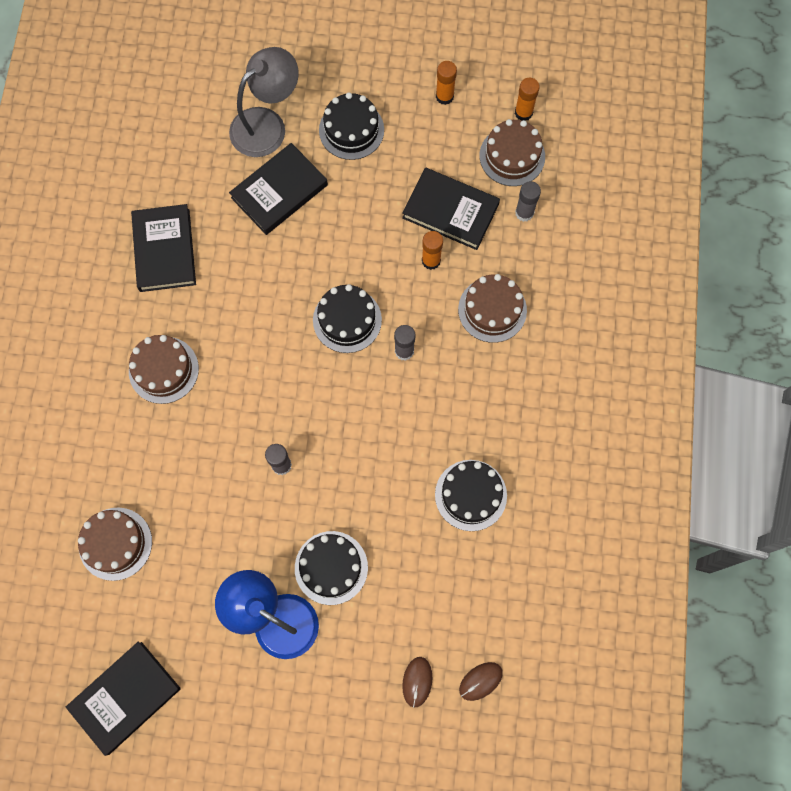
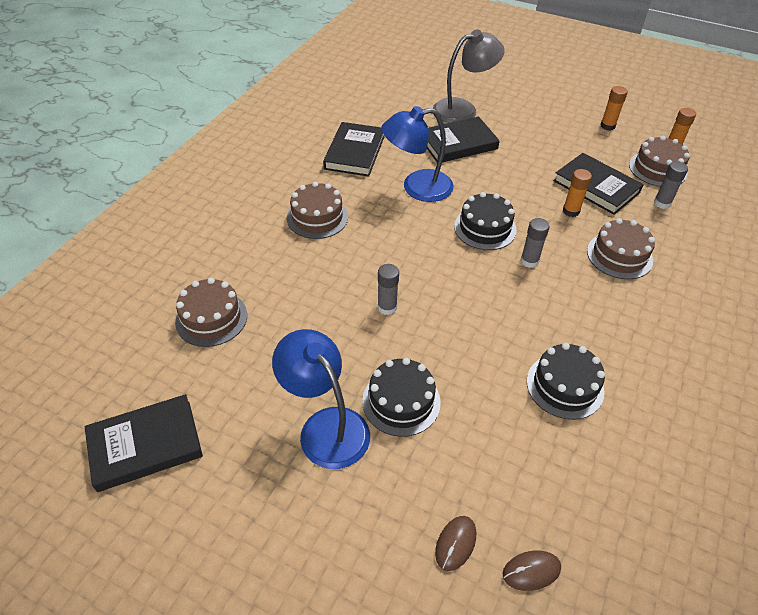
camera: 20 degrees right, 25 degrees down
black cake [319,92,384,160] -> none
none -> blue lamp [381,106,454,202]

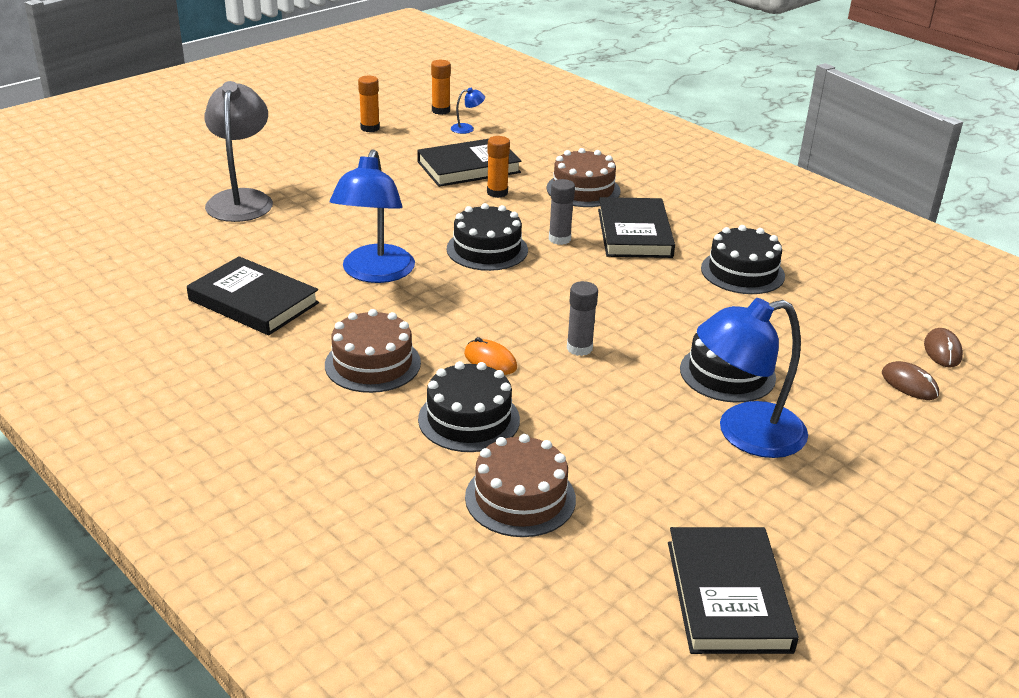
camera: 70 degrees left, 15 degrees down
black book [427,116,500,162] -> black book moved to [598,197,675,258]
brown cake [629,136,690,187] -> blue lamp [451,88,485,134]
grey glue stick [654,161,688,209] -> none
none -> black cake [418,361,520,452]
none -> orange mouse [464,337,517,375]

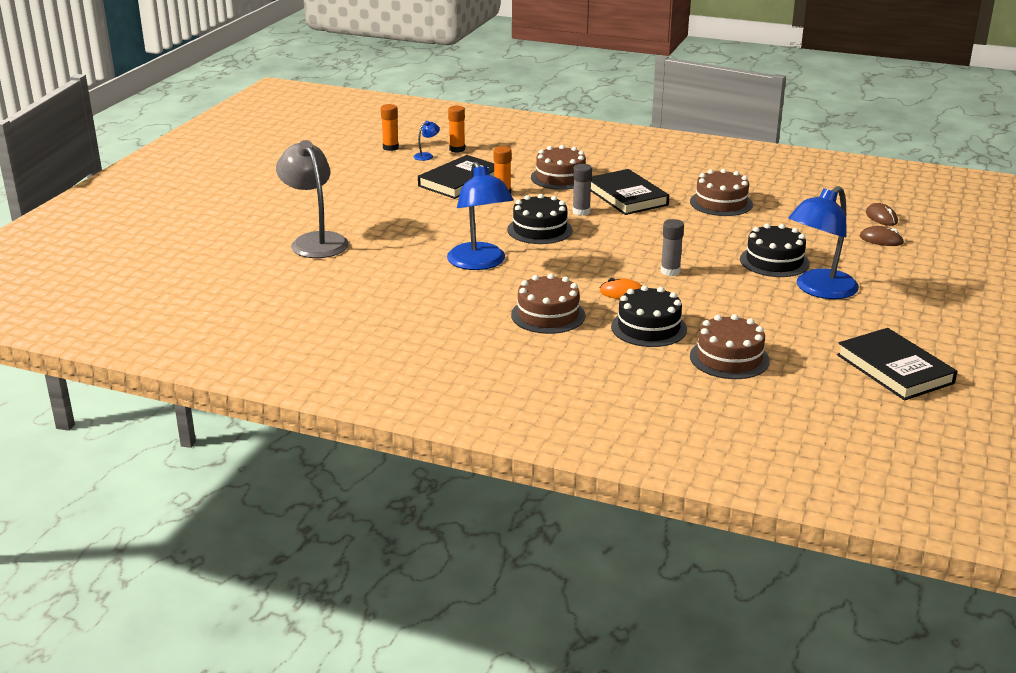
camera: 25 degrees left, 5 degrees down
black book [187,256,319,335] -> none
orange glue stick [358,76,380,132] -> orange glue stick moved to [448,106,465,152]
black cake [701,225,785,294] -> brown cake [690,169,753,216]

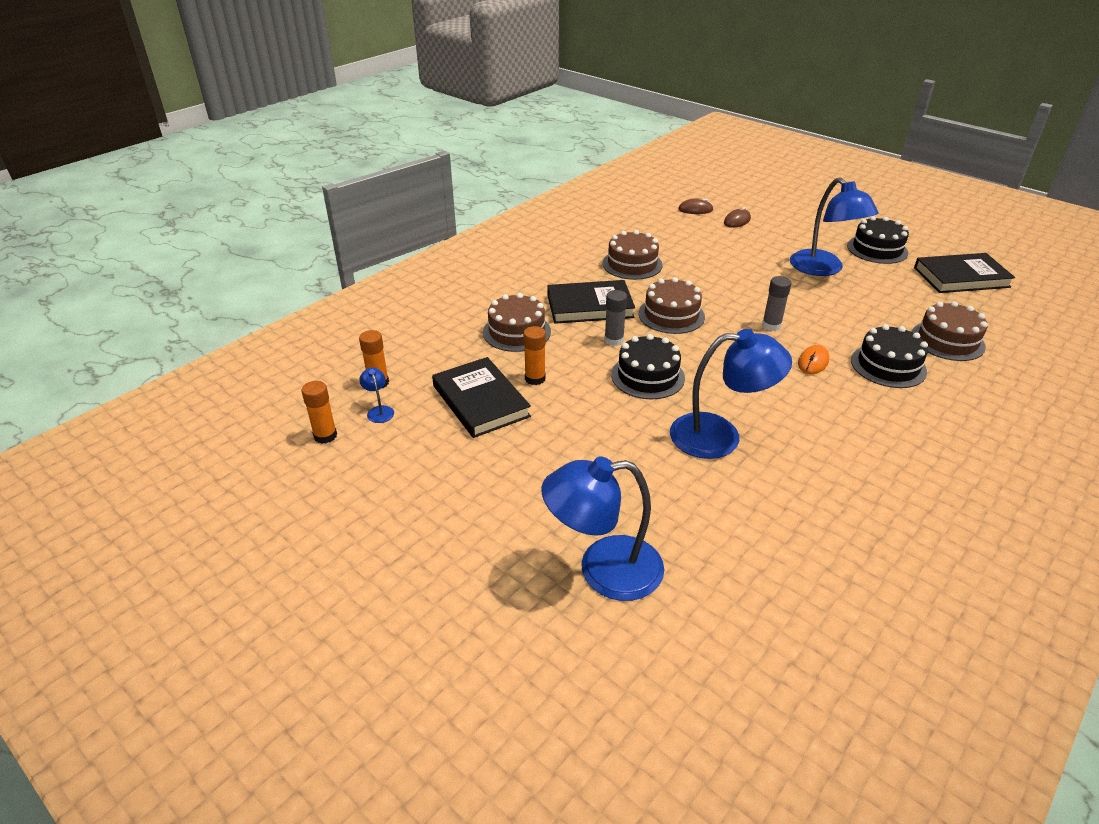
camera: 70 degrees left, 10 degrees up
grey lamp [276,140,349,258] -> blue lamp [541,456,664,601]
brown cake [511,274,585,334] -> brown cake moved to [638,277,705,334]
black cake [740,224,810,277] -> black cake moved to [847,216,909,264]

